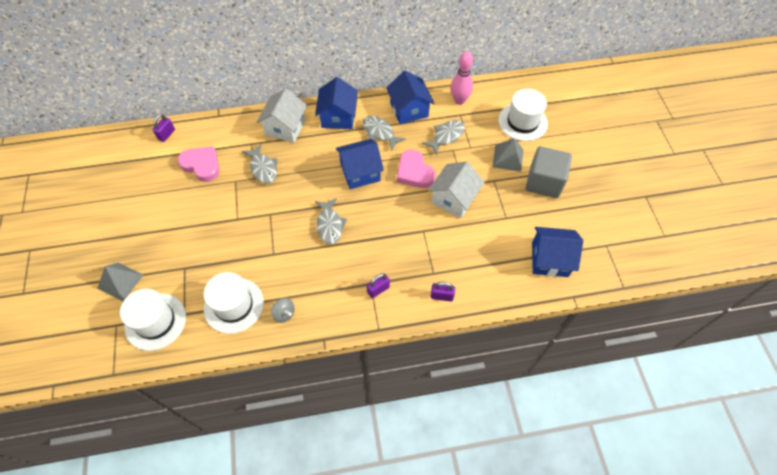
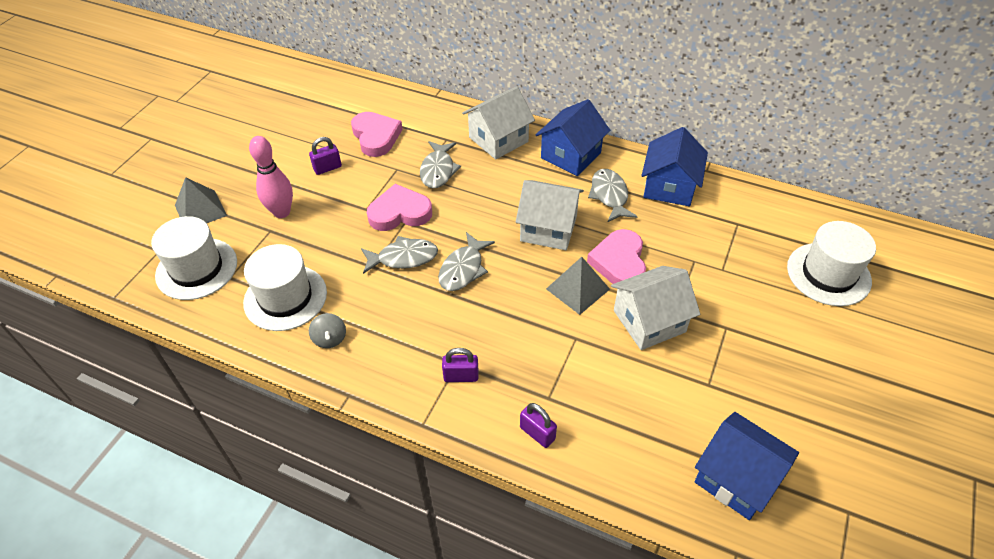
camera: 35 degrees right, 10 degrees down
purple padlock [153,114,175,142] -> purple padlock moved to [309,137,342,175]
blue house [336,139,384,189] -> white house [516,180,584,250]
grey fish [422,120,465,155] -> grey fish moved to [361,236,438,274]
pink bowling pin [451,52,473,105] -> pink bowling pin moved to [249,136,293,218]
grey pyramid [492,139,524,172] -> grey pyramid moved to [546,257,610,315]
grey cube [526,146,572,198] -> none
none -> pink heart [367,184,432,231]

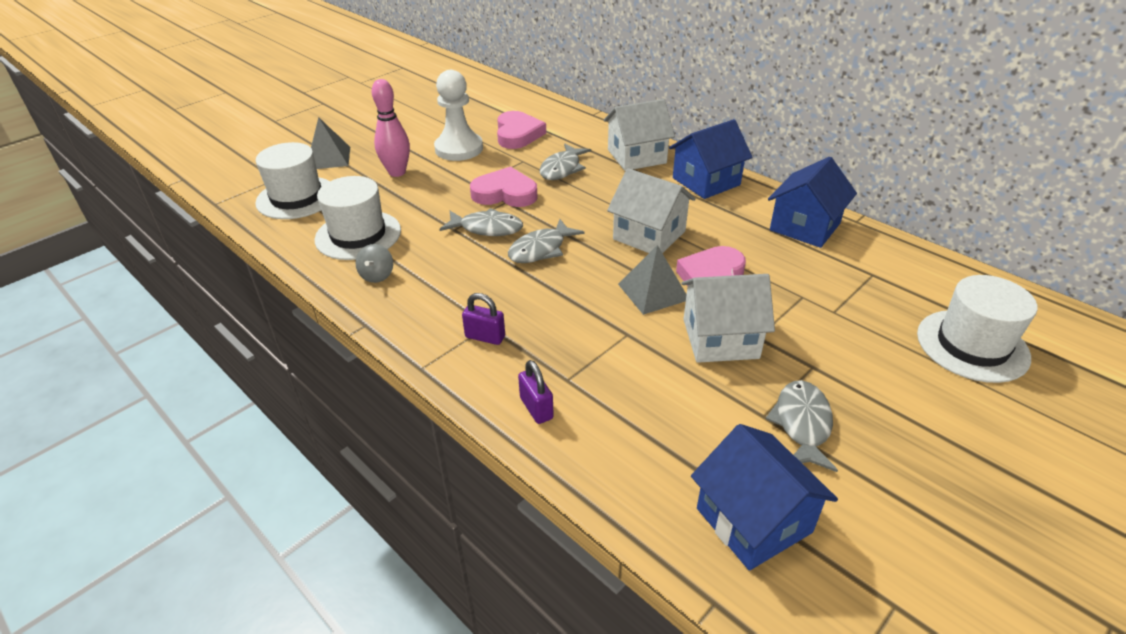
camera: 20 degrees right, 10 degrees down
purple padlock [309,137,342,175] -> white pawn [434,70,483,161]
grey fish [588,169,638,222] -> grey fish moved to [766,380,838,472]

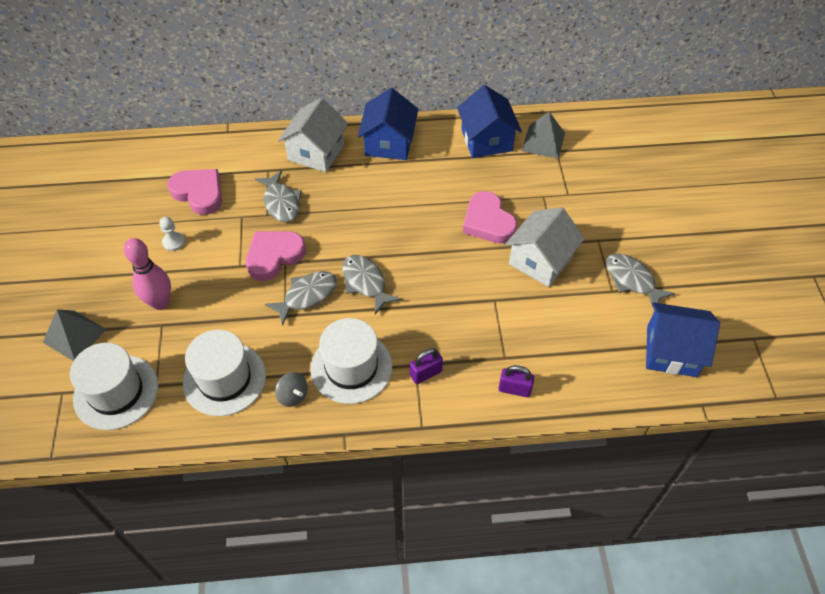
camera: 50 degrees left, 15 degrees up
white pawn [434,70,483,161] -> white pawn [159,217,185,251], size x0.44
grey fish [508,219,585,263] -> grey fish turned 150 degrees clockwise [342,255,401,314]
white house [607,168,696,253] -> none
grey pyramid [618,245,687,315] -> grey pyramid moved to [522,112,565,159]
white hat [917,275,1037,383] -> white hat moved to [310,318,392,404]

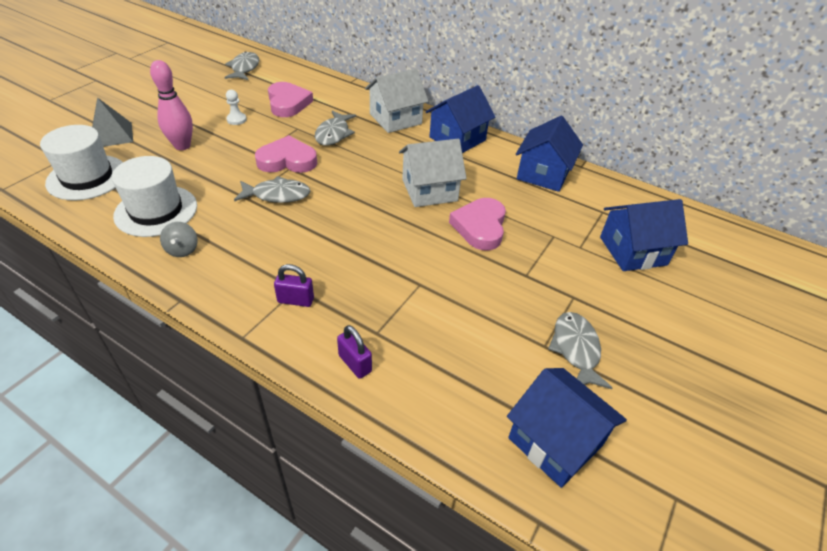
camera: 35 degrees right, 10 degrees down
white hat [310,318,392,404] -> none
grey fish [342,255,401,314] -> grey fish moved to [224,51,259,80]
white house [505,207,585,287] -> white house moved to [399,139,467,207]
grey pyramid [522,112,565,159] -> none
none -> blue house [600,199,688,271]

